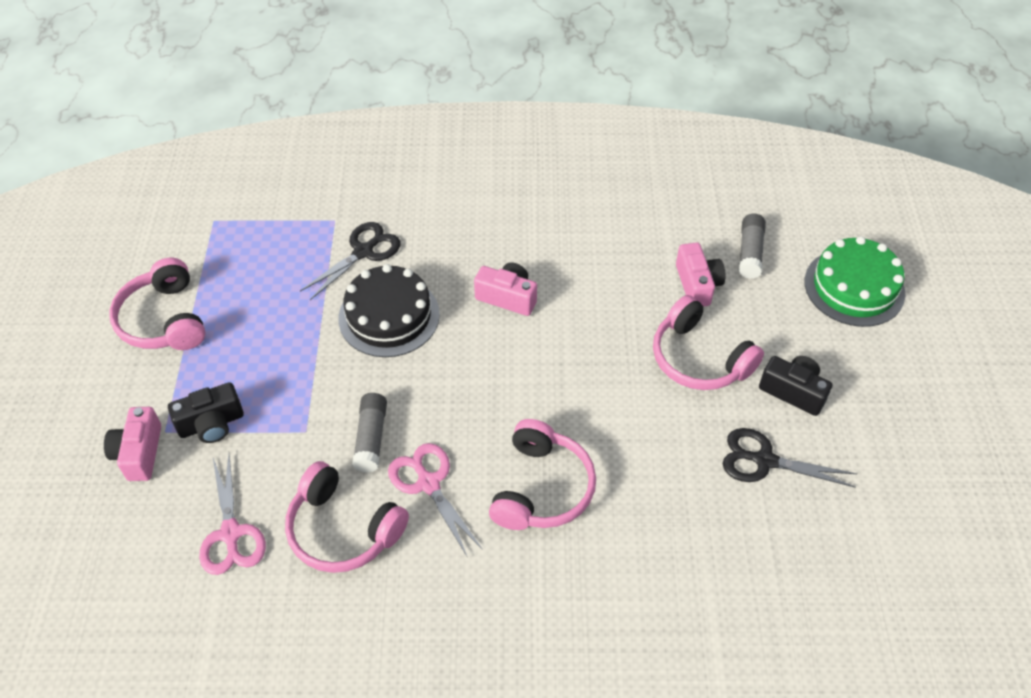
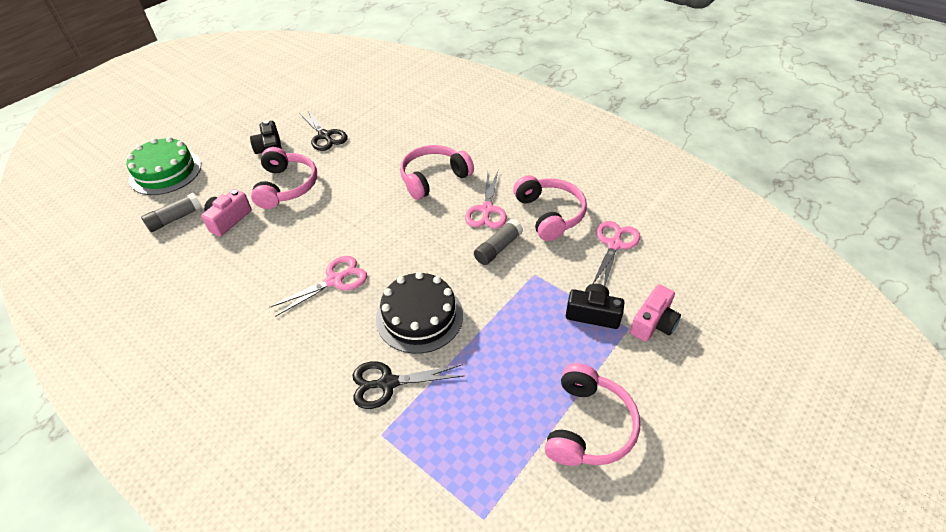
camera: 140 degrees left, 5 degrees down
pink camera [474,263,537,316] -> pink scissors [270,256,367,317]

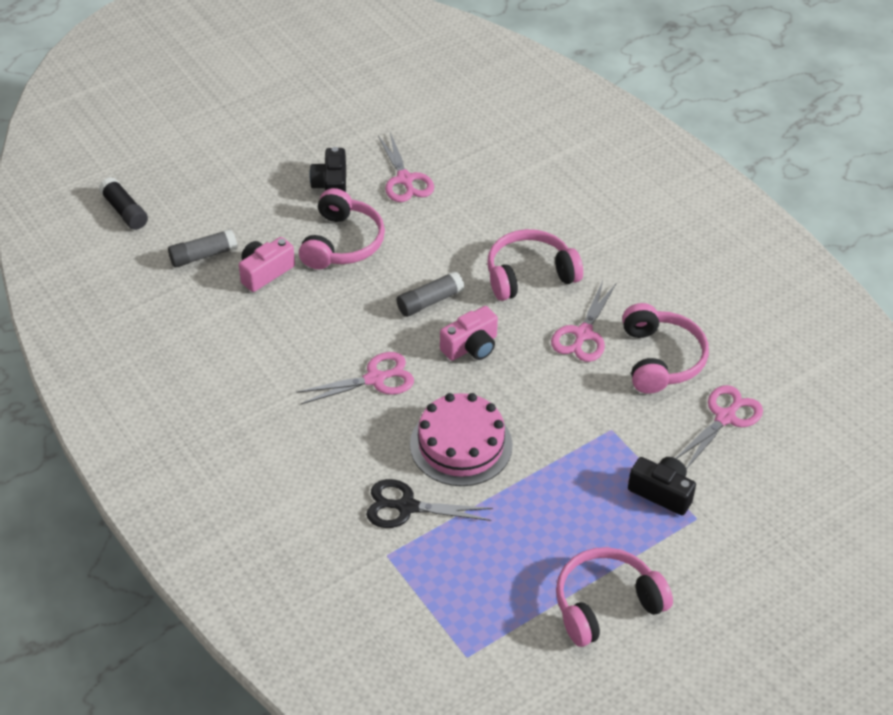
camera: 15 degrees right, 0 degrees up
green cake [127,137,201,195] -> none
black scissors [299,109,348,151] -> pink scissors [378,132,434,202]
black cake [376,272,463,354] -> pink cake [410,393,513,486]
grey glue stick [474,219,523,265] -> grey glue stick moved to [396,271,465,317]
pink headphones [545,363,640,466] -> pink headphones turned 150 degrees counterclockwise [556,547,673,647]
pink camera [630,284,681,342] -> pink camera moved to [440,306,498,361]
none -> black glue stick [99,177,148,230]

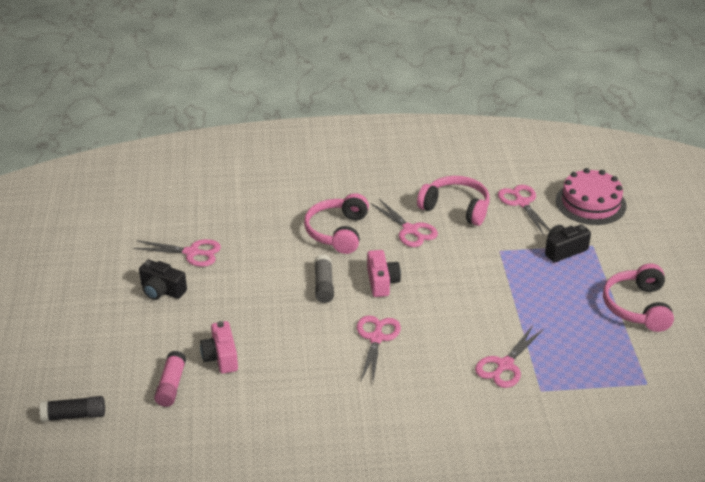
camera: 60 degrees left, 10 degrees down
grey glue stick [168,229,237,267] -> pink glue stick [154,351,186,407]
pink headphones [299,188,385,269] -> none
black scissors [366,479,493,528] -> pink scissors [475,325,543,388]
pink cake [410,393,513,486] -> pink cake moved to [556,168,627,225]

